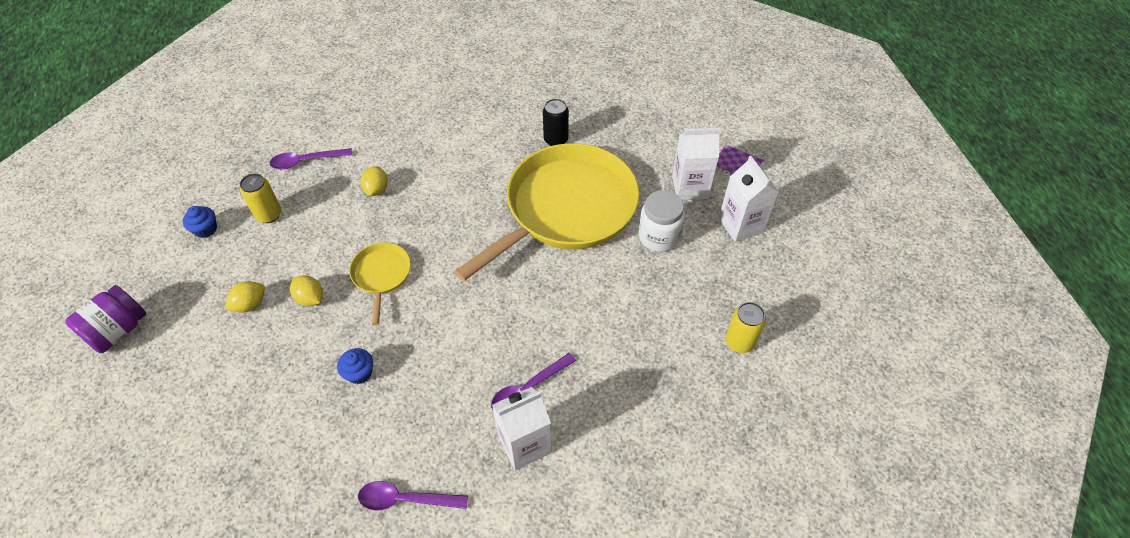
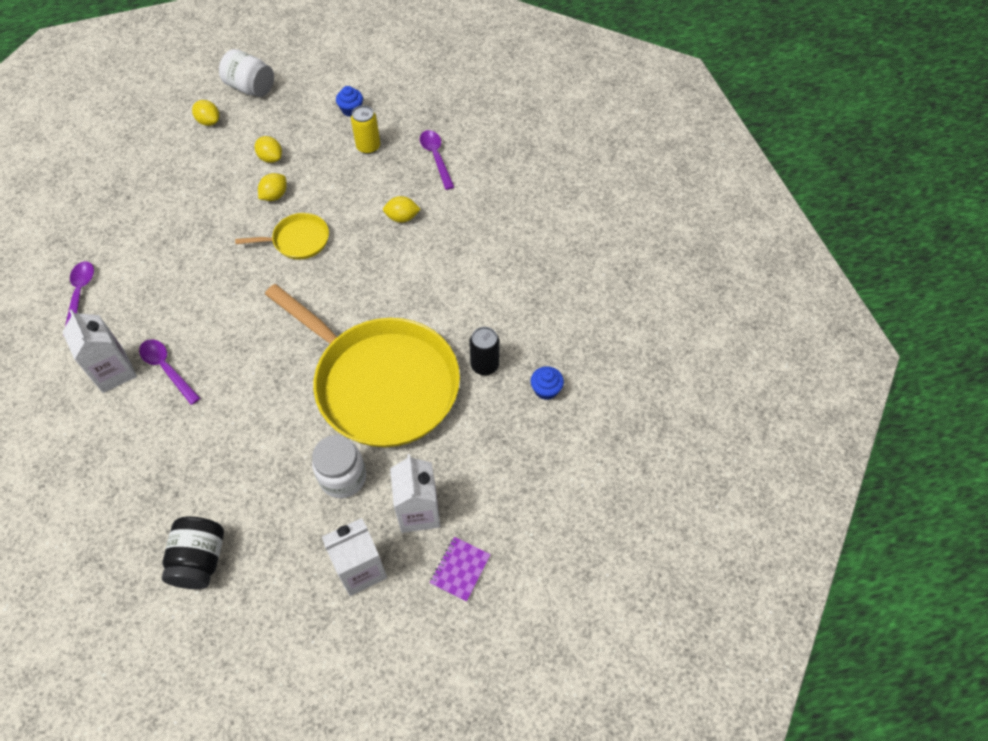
camera: 85 degrees right, 5 degrees up
purple jar [65,285,146,353] -> white jar [219,49,274,97]
blue cupcake [337,348,373,384] -> blue cupcake moved to [531,366,564,400]
yellow can [726,302,766,353] -> black jar [162,517,224,589]
none -> yellow lemon [192,100,219,126]

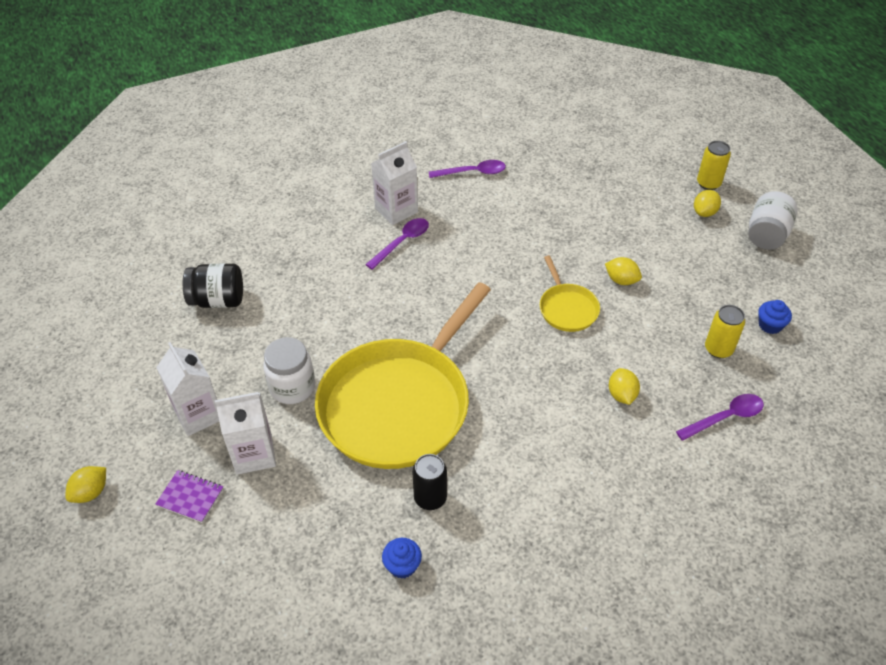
camera: 85 degrees right, 10 degrees down
yellow lemon [255,136,282,163] -> yellow lemon moved to [65,466,106,503]
none -> yellow can [697,141,731,190]

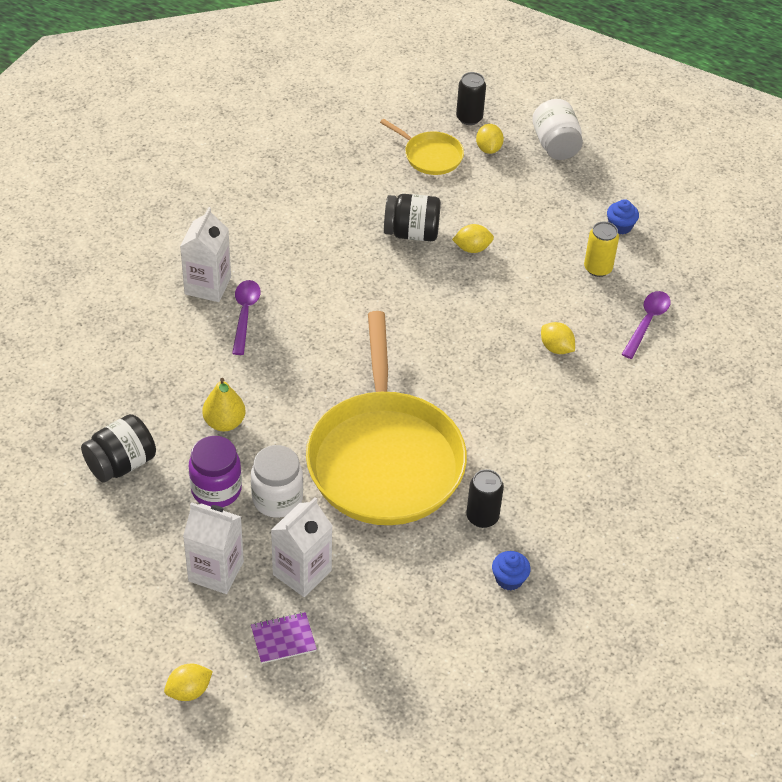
camera: 40 degrees left, 0 degrees up
yellow lemon [65,466,106,503] -> yellow lemon turned 60 degrees clockwise [164,664,213,701]
purple spoon [429,160,506,178] -> none
yellow pan [540,256,600,332] -> yellow pan moved to [380,119,464,175]
yellow can [697,141,731,190] -> black can [456,72,486,125]
none -> purple jar [189,436,242,507]
none -> yellow pear [202,378,246,431]
none -> black jar [384,194,441,241]

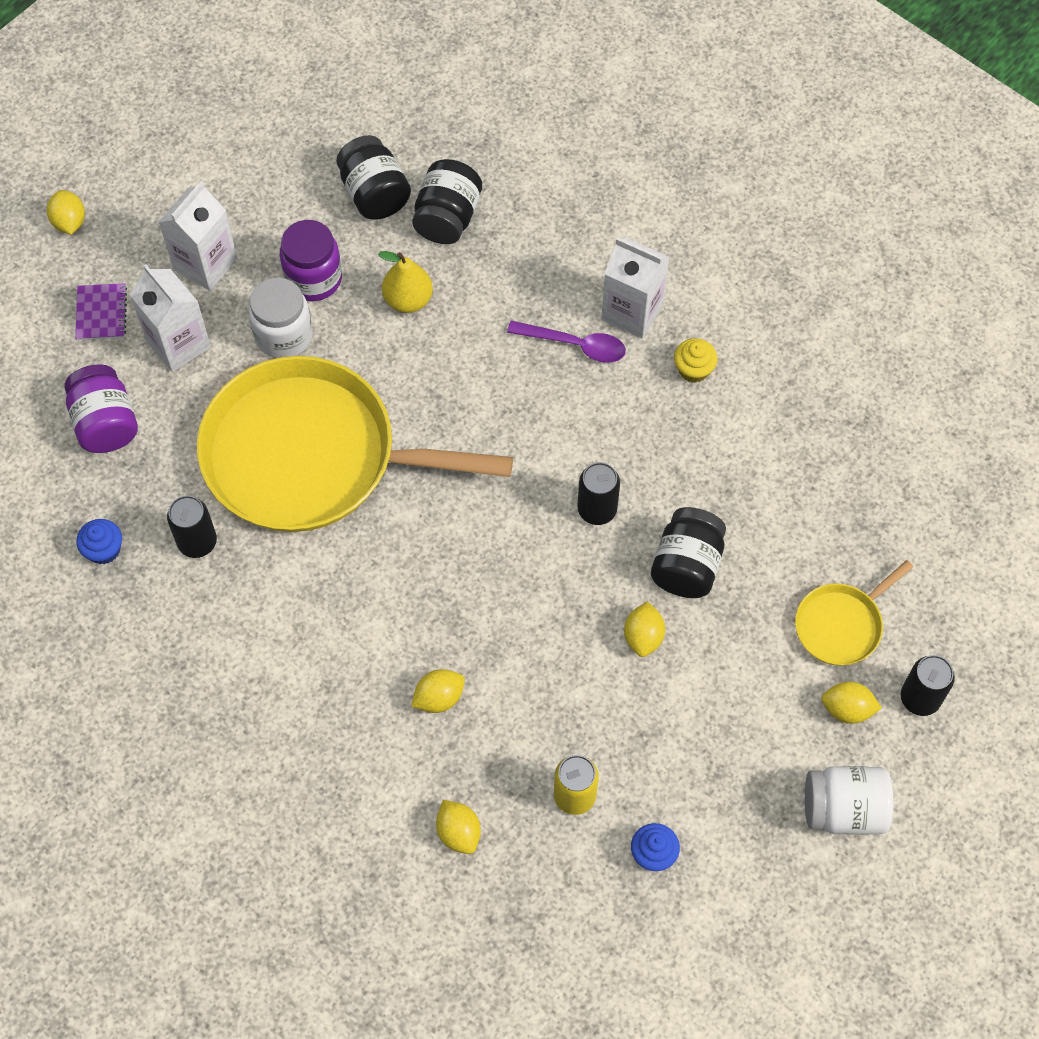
camera: 105 degrees right, 15 degrees up
purple spoon [622,291,671,359] -> yellow lemon [436,800,481,854]
none -> purple jar [64,364,138,453]
none -> black jar [412,159,482,244]
none -> black can [578,462,620,525]
none -> yellow cupcake [674,338,718,383]

